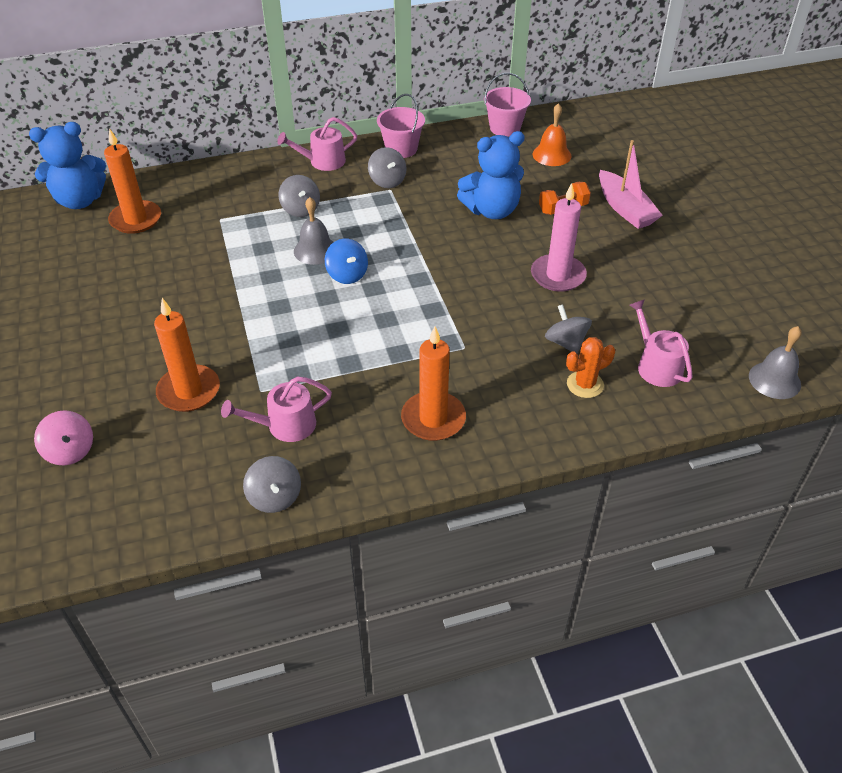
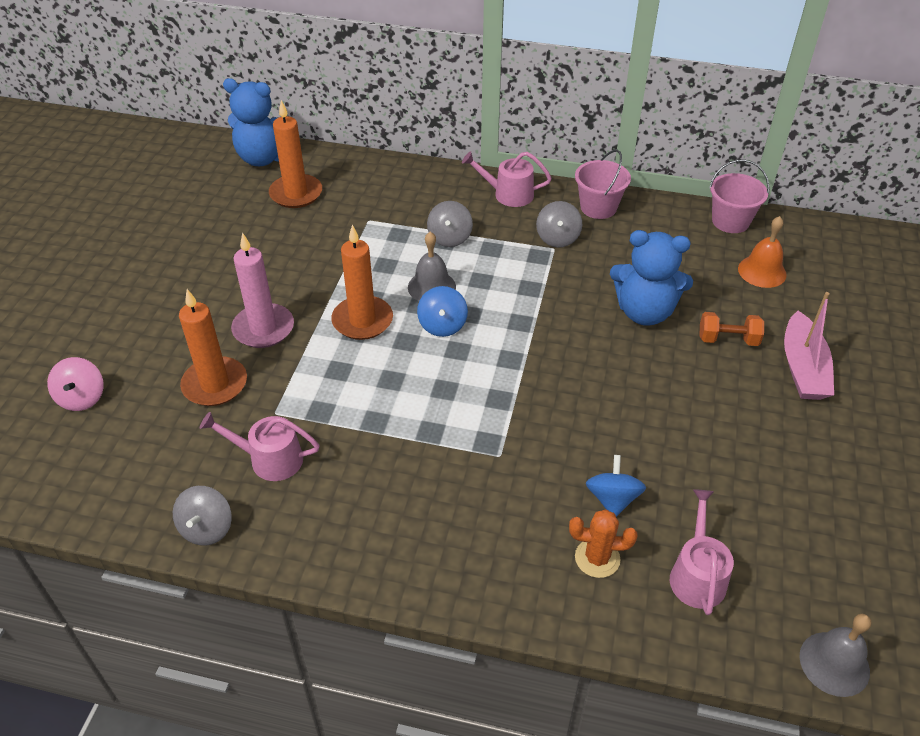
camera: 30 degrees right, 0 degrees up
orange candle [401,326,466,441] -> orange candle moved to [331,225,393,340]
pink candle [531,183,587,292] -> pink candle moved to [231,232,294,348]
grey spinning top [545,304,592,354] -> blue spinning top [586,455,646,517]

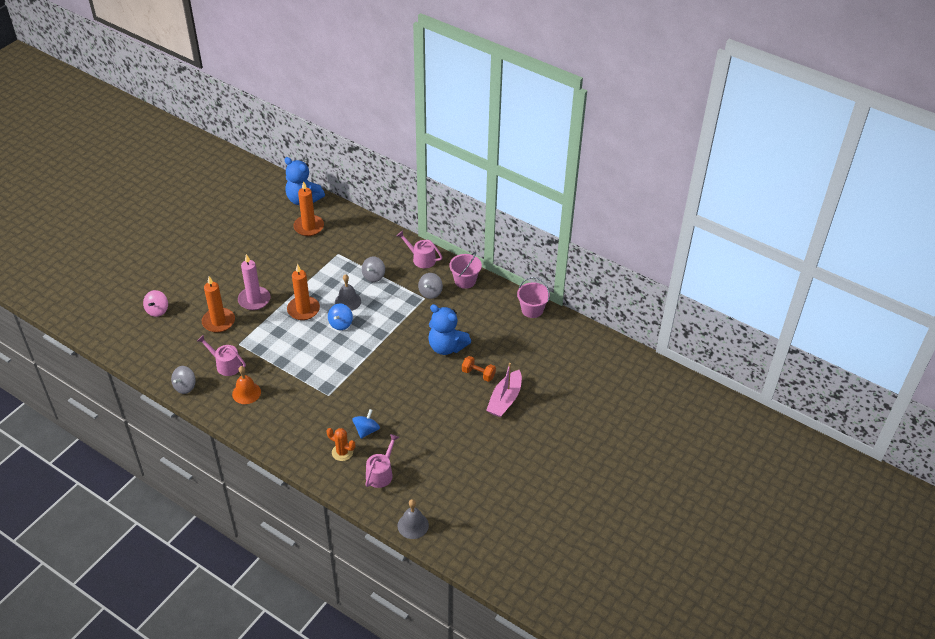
camera: 20 degrees right, 0 degrees up
orange bell [738,216,787,288] -> orange bell moved to [232,366,261,404]

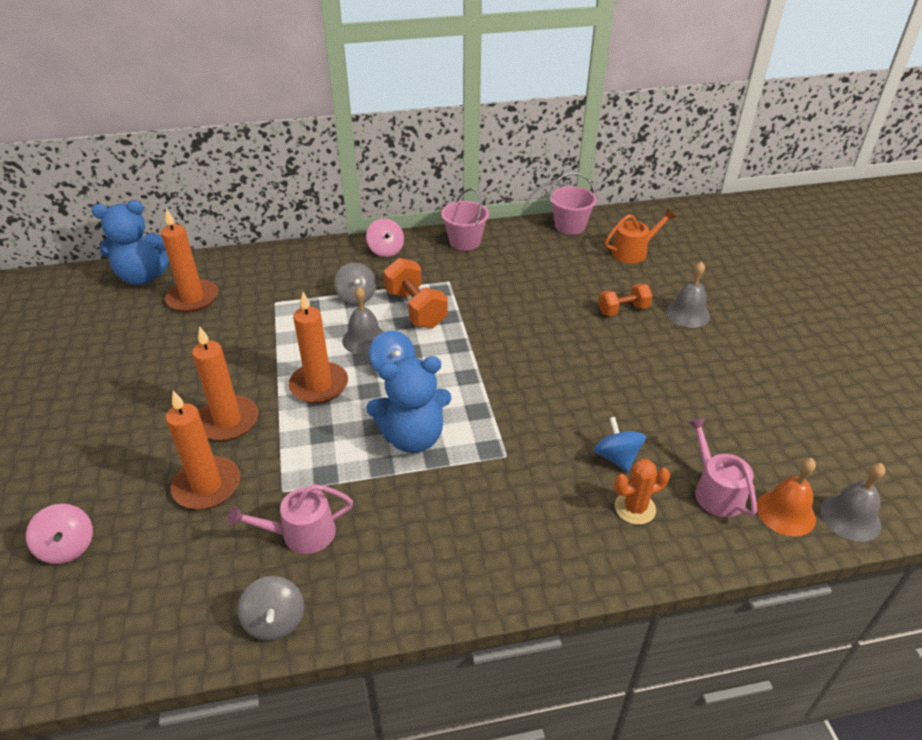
camera: 45 degrees left, 5 degrees down
orange bell [232,366,261,404] -> orange bell moved to [757,458,816,537]
pink candle [238,254,270,310] -> orange candle [192,326,258,441]
pink watering can [397,231,442,268] -> pink spinning top [366,218,404,257]
grey spinning top [418,273,443,299] -> none
blue teddy bear [428,304,471,355] -> blue teddy bear moved to [366,356,451,453]
pink boat [486,363,522,417] -> grey bell [666,261,710,328]
none -> orange dumbbell [383,258,448,328]
none -> orange watering can [605,208,676,263]

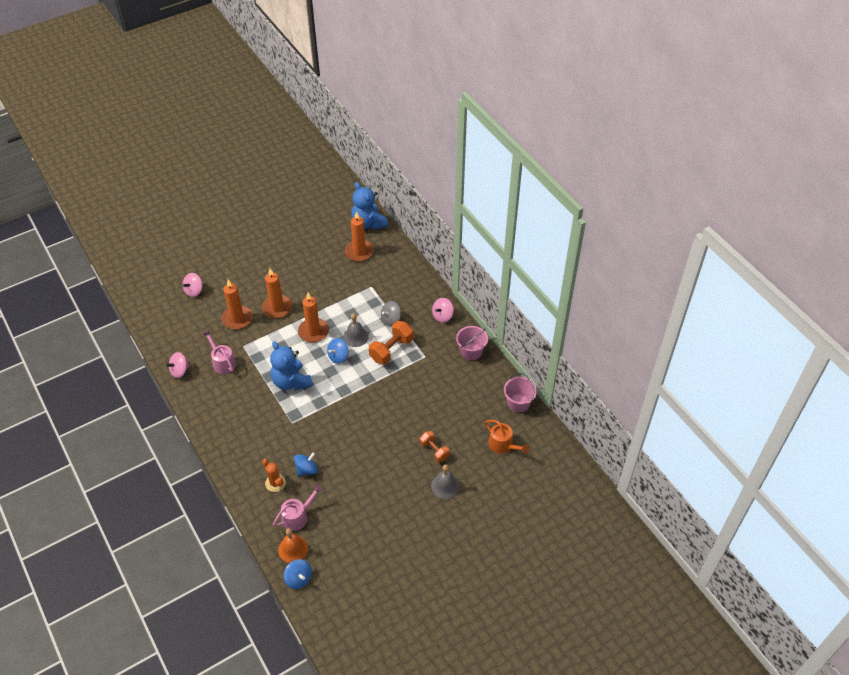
camera: 70 degrees right, 10 degrees up
grey spinning top [237,576,304,641] -> pink spinning top [166,352,189,378]
grey bell [820,463,885,542] -> blue spinning top [284,559,312,589]

